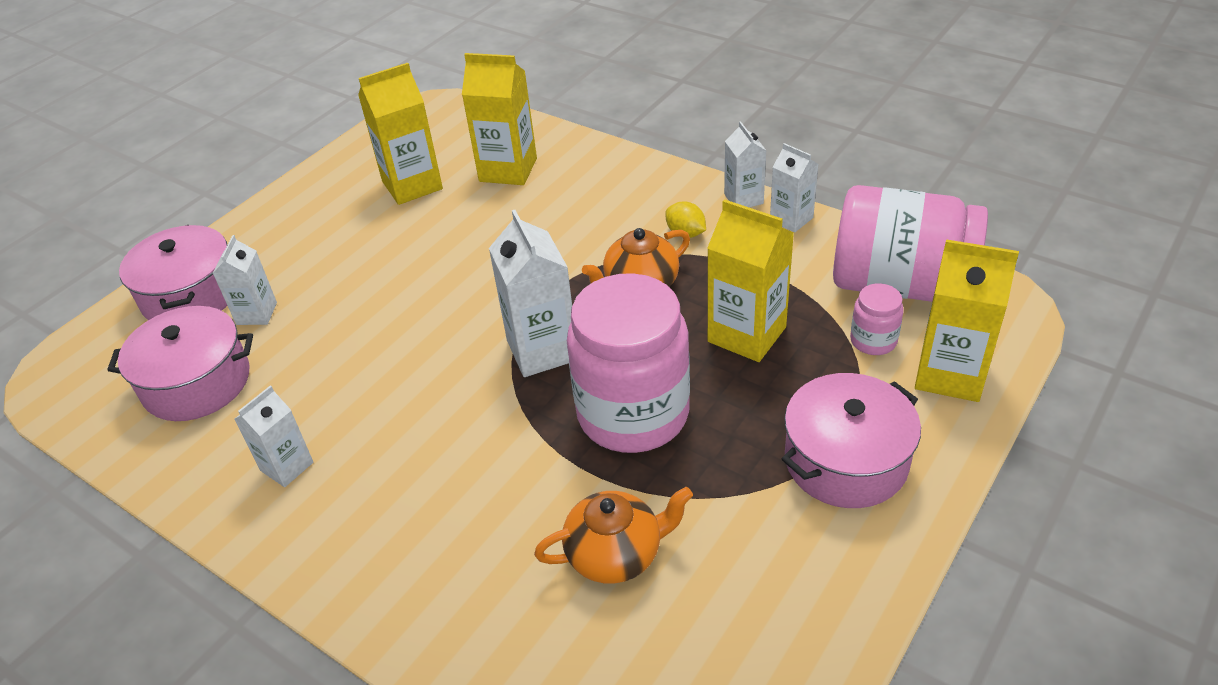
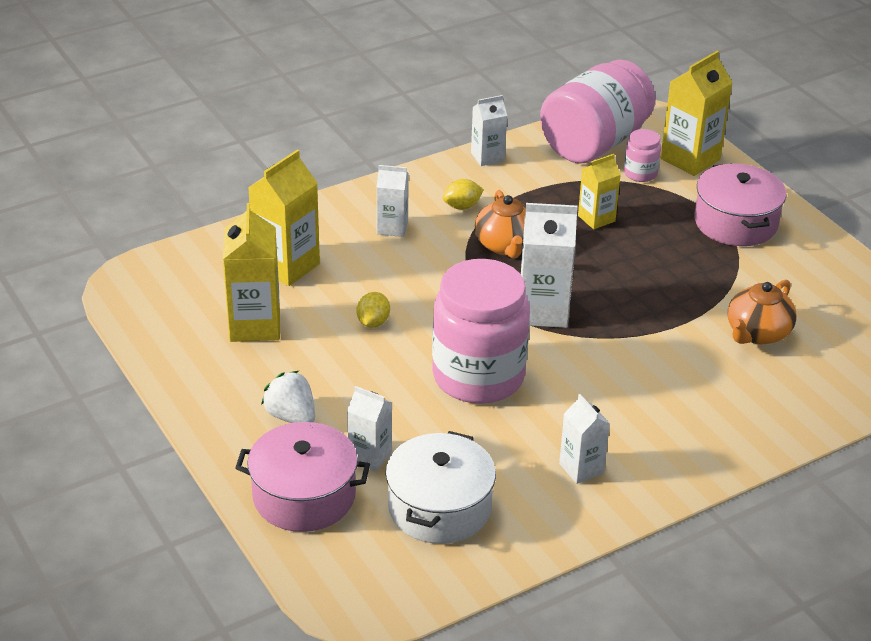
camera: 70 degrees left, 5 degrees down
pink pot [108,306,253,421] -> white pot [386,431,496,544]
orange teapot [534,487,693,584] -> orange teapot turned 150 degrees counterclockwise [728,280,797,345]
pink jar [567,273,690,453] -> pink jar moved to [432,259,530,404]
yellow carton [708,199,794,362] -> yellow carton [578,154,621,229], size x0.60
white carton [724,121,766,207] -> white carton moved to [377,165,409,237]
none -> white strawberry [261,371,315,423]
none -> yellow lemon [357,292,390,328]

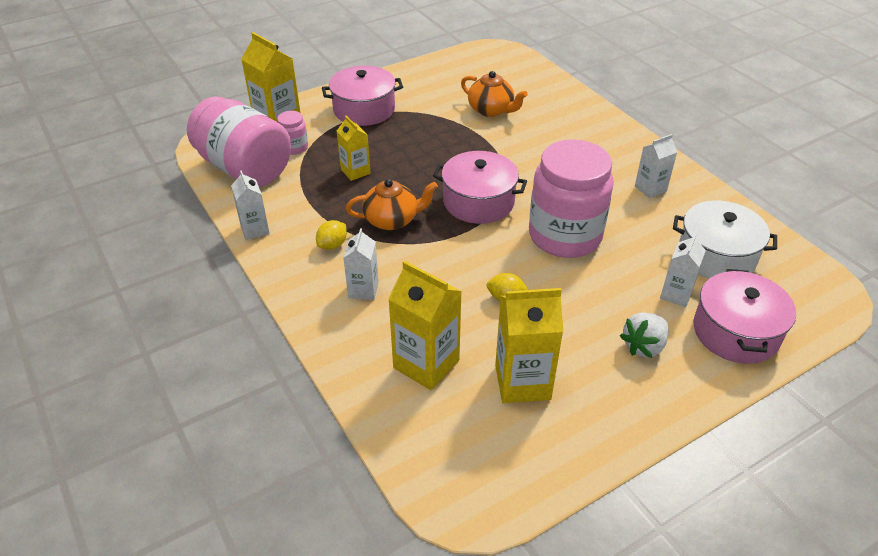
camera: 90 degrees left, 5 degrees up
yellow lemon [443,179,484,210] -> yellow lemon turned 60 degrees clockwise [316,220,347,250]
white carton [521,203,578,328] -> pink pot [433,151,527,224]

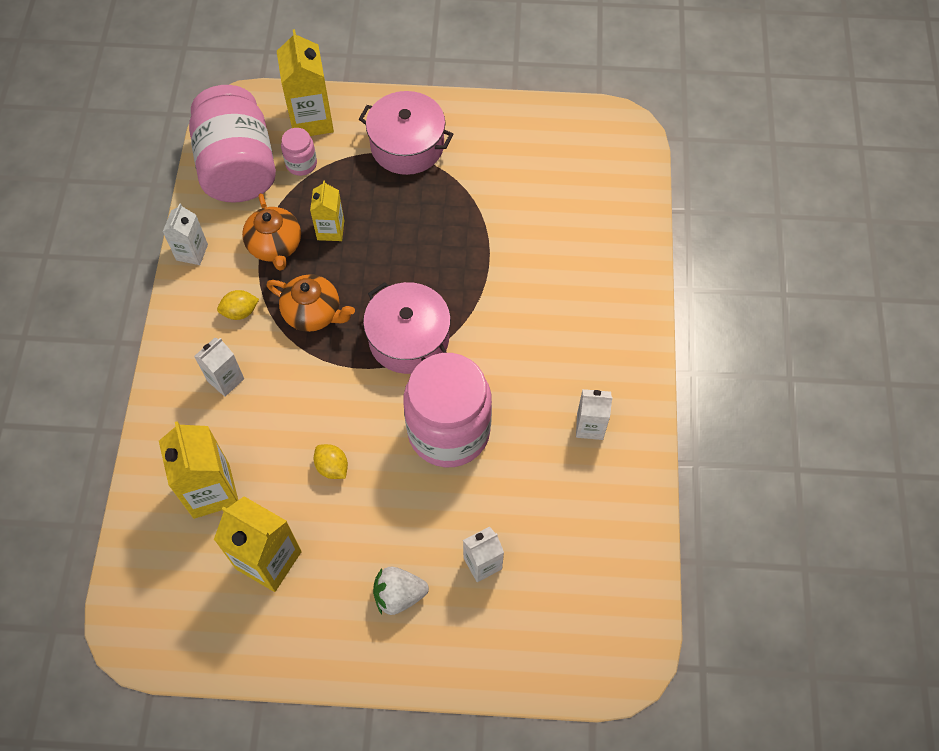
camera: 35 degrees right, 20 degrees up
orange teapot [461,71,528,117] -> orange teapot moved to [242,193,301,270]
white pot [673,201,777,279] -> none
pink pot [694,269,796,364] -> none

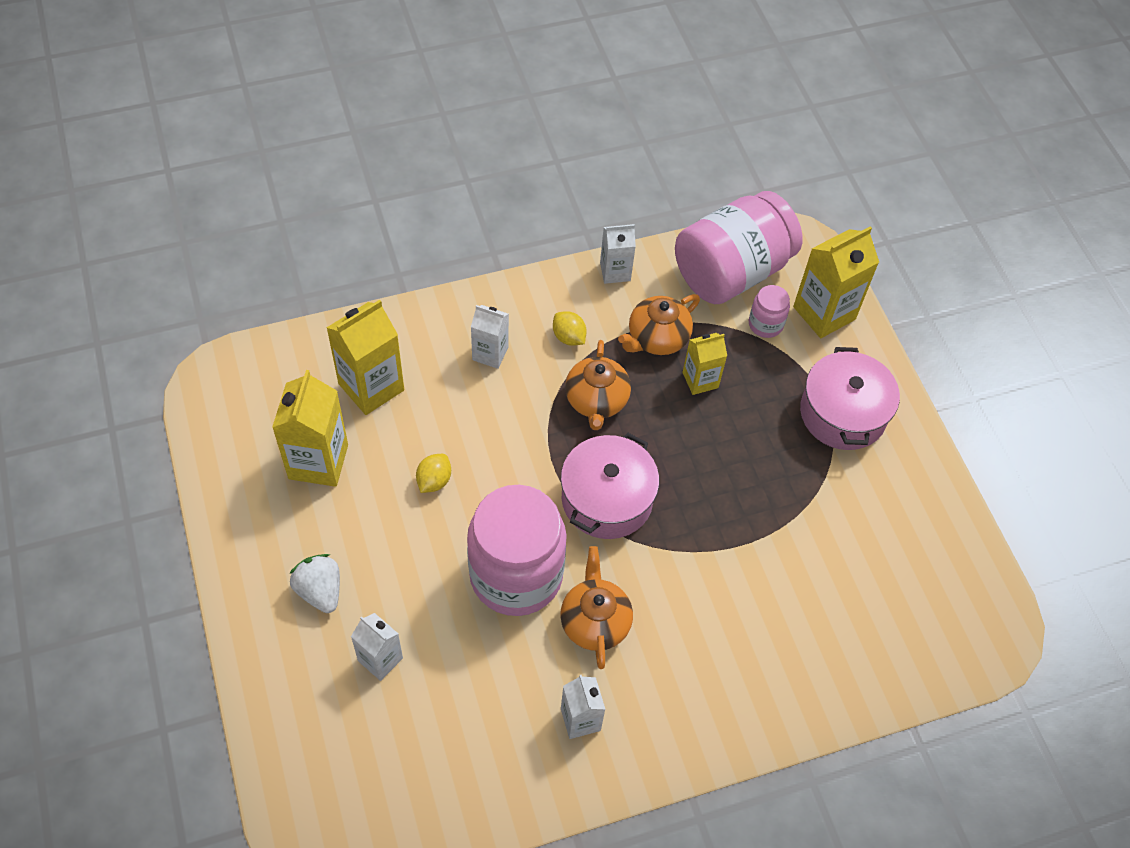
camera: 65 degrees right, 5 degrees down
none -> orange teapot [560,546,633,669]

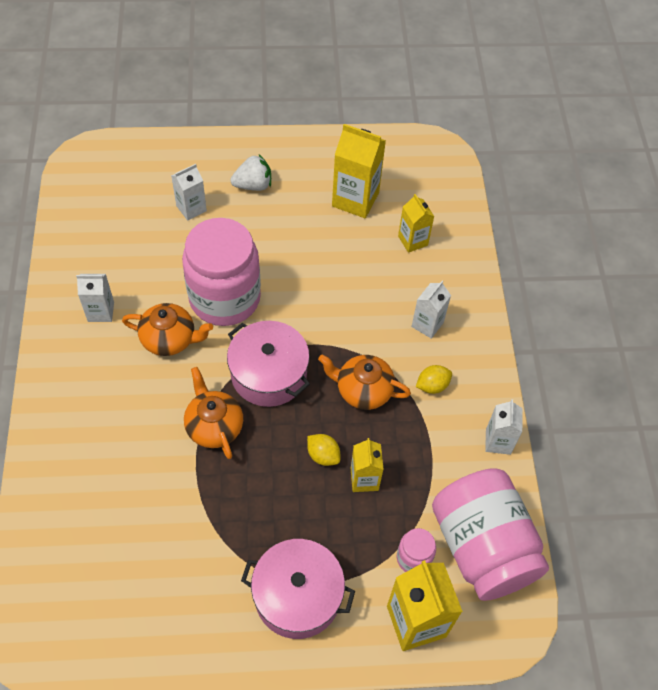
camera: 105 degrees right, 0 degrees up
yellow carton [326,300,404,415] -> yellow carton [398,194,434,253], size x0.60
yellow lemon [416,454,451,493] -> yellow lemon moved to [307,434,340,466]
orange teapot [618,294,700,355] -> orange teapot moved to [184,367,243,459]

